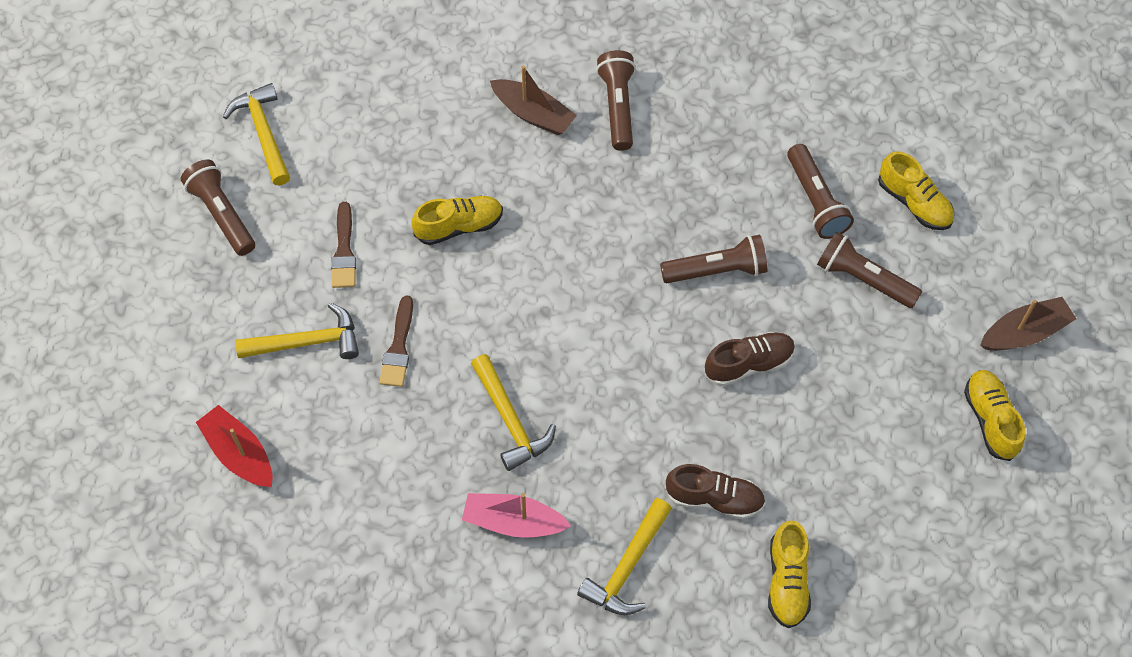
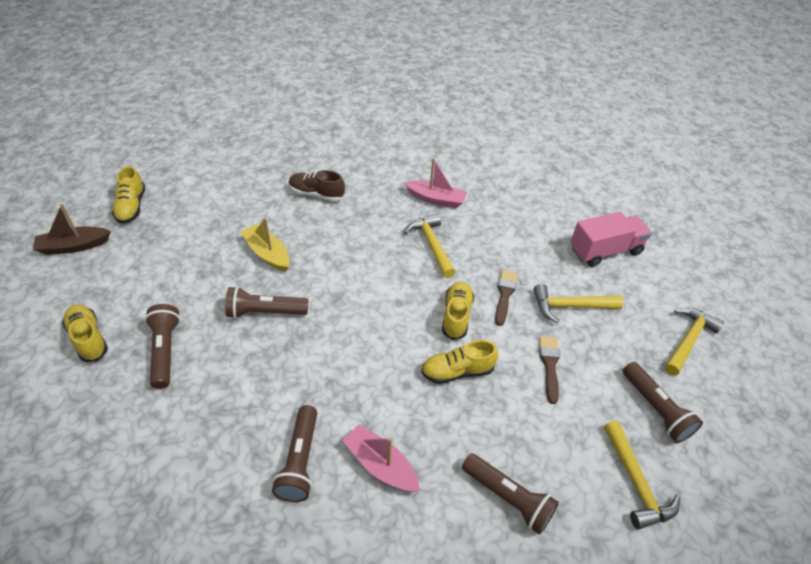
camera: 175 degrees left, 15 degrees down
red boat [196,405,272,487] -> pink truck [570,212,652,267]
brown boat [490,66,577,135] -> pink boat [343,424,420,492]
yellow hammer [577,498,672,615] -> yellow hammer moved to [665,307,724,375]
brown shoe [705,332,795,386] -> yellow boat [241,218,290,272]
yellow shoe [768,520,811,628] -> yellow shoe moved to [442,281,474,340]
brown flashlight [817,232,922,308] -> brown flashlight moved to [462,453,559,535]

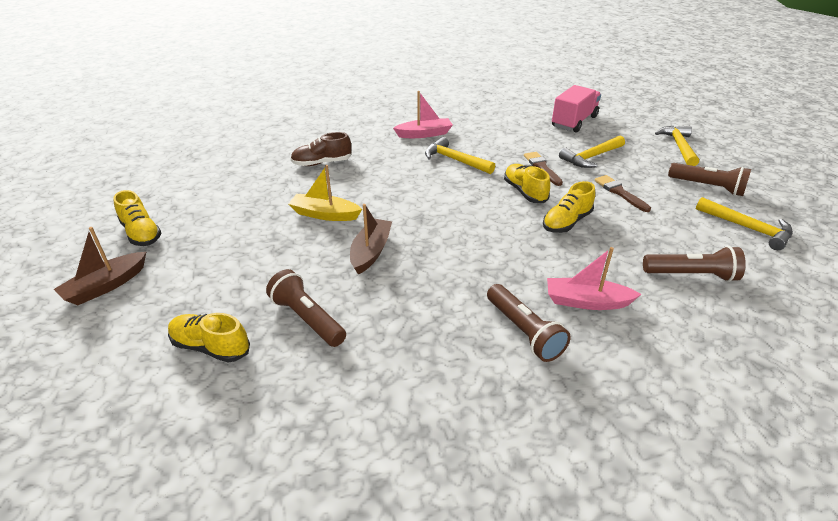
camera: 30 degrees left, 10 degrees down
brown flashlight [225,286,308,319] -> brown boat [350,204,392,275]

